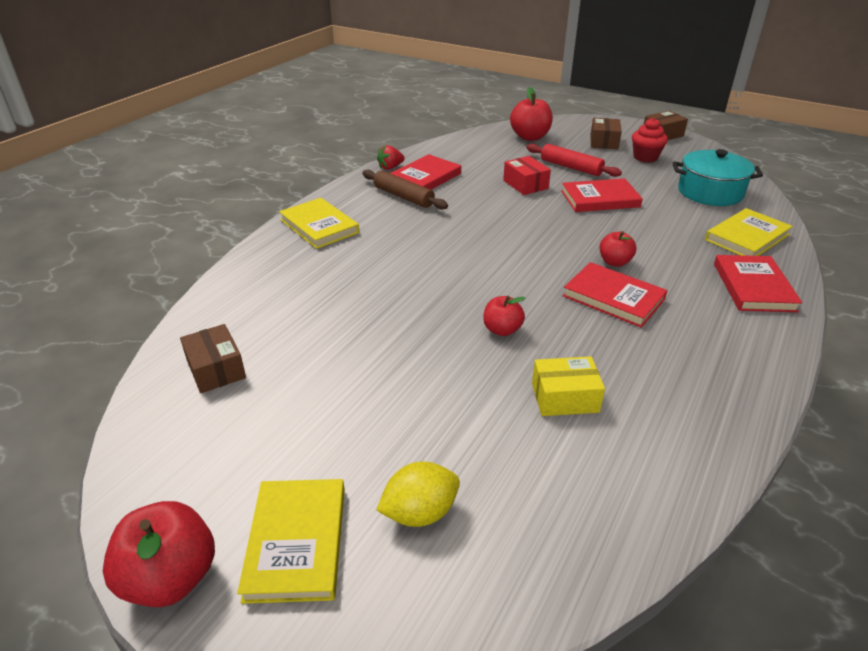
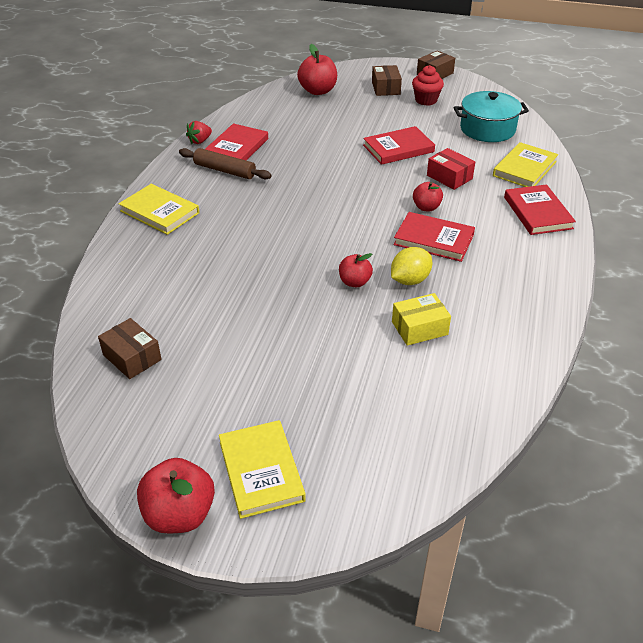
camera: 15 degrees left, 5 degrees up
yellow lemon [376,462,460,527] -> yellow lemon moved to [391,247,432,285]
red box [503,156,551,195] -> red box moved to [427,148,475,190]
red rolling pin [526,144,622,177] -> none

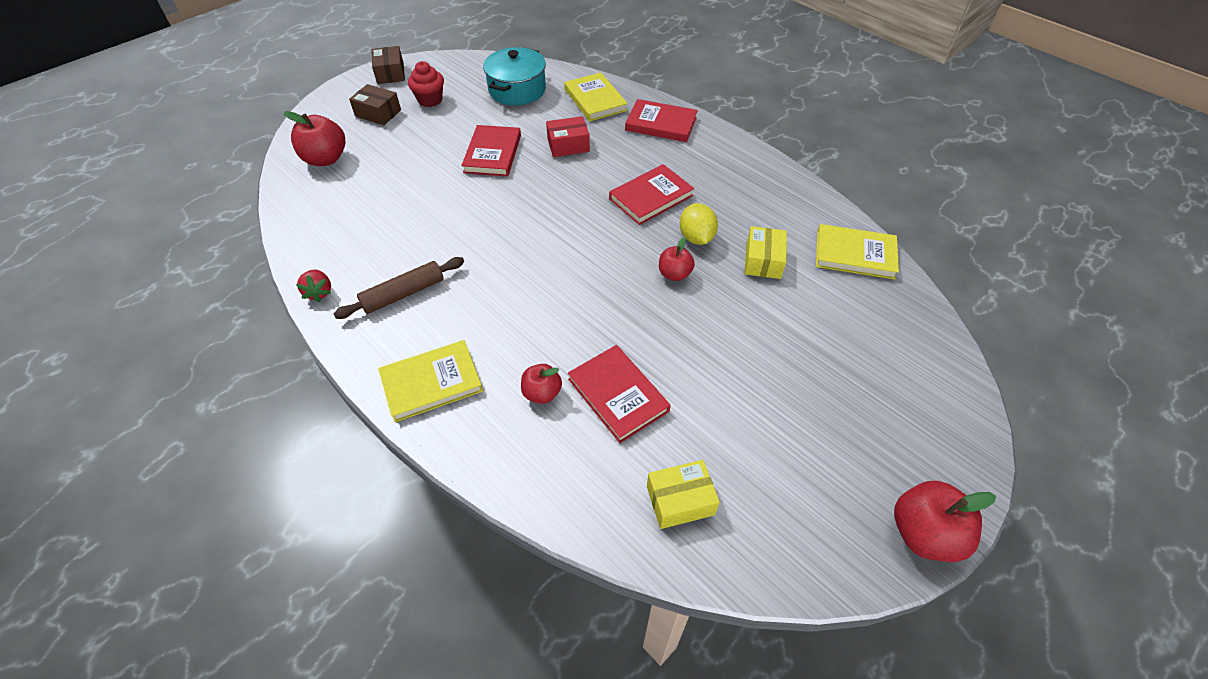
camera: 60 degrees left, 10 degrees up
brown box [98,318,162,379] -> yellow box [647,460,720,529]
red book [205,123,268,161] -> red book moved to [568,345,671,443]
yellow book [219,420,306,519] -> yellow book moved to [816,224,899,280]
red apple [413,182,443,211] -> red apple moved to [521,364,562,404]

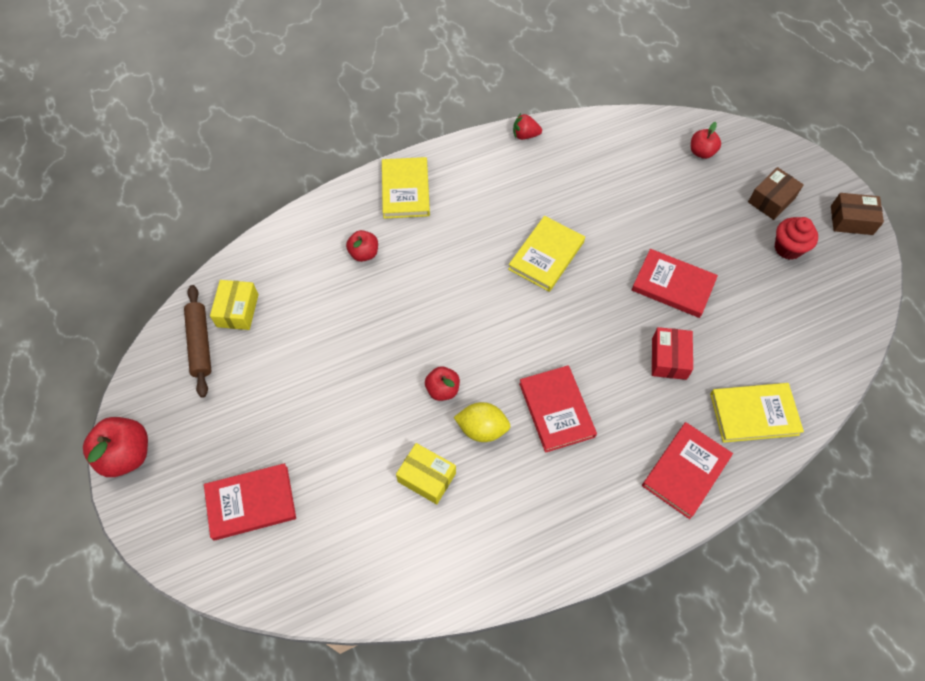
camera: 110 degrees right, 10 degrees up
red apple [284,111,345,166] -> red apple [691,122,721,159], size x0.61
brown rolling pin [334,257,464,319] -> brown rolling pin moved to [184,285,211,398]
turquoise pot [483,47,546,105] -> none
red book [568,345,671,443] -> red book moved to [204,463,296,541]
yellow book [816,224,899,280] -> yellow book moved to [508,216,585,292]

